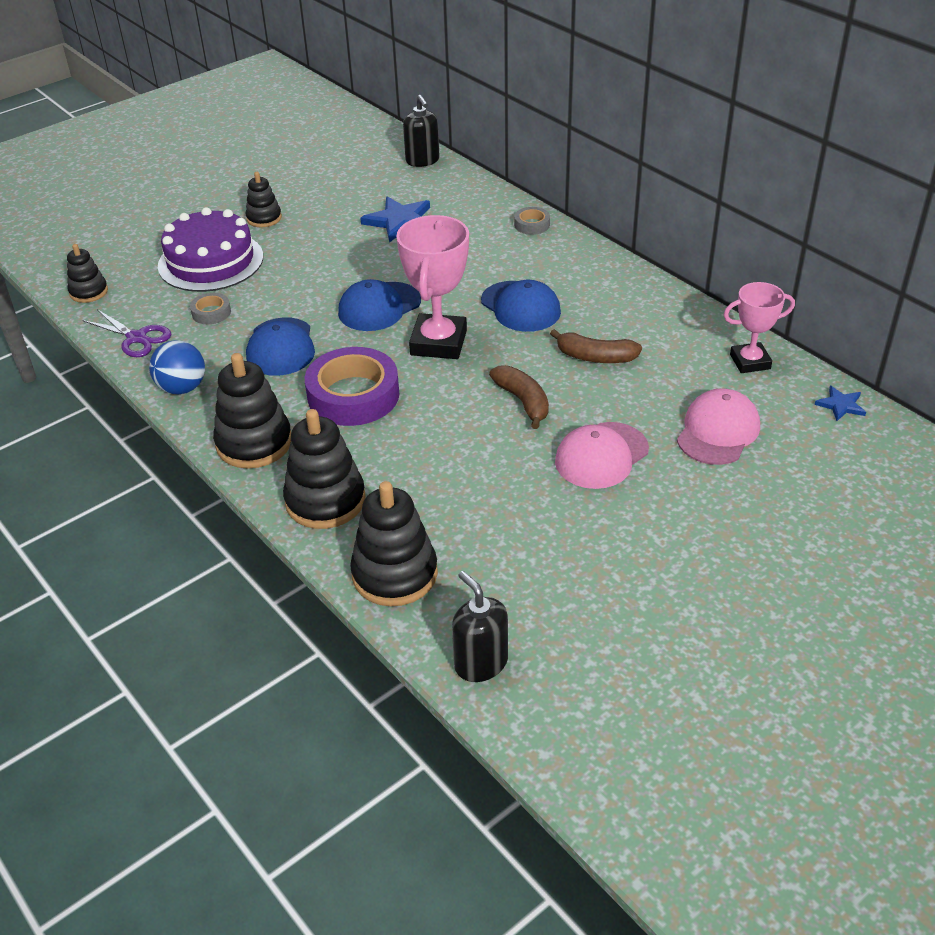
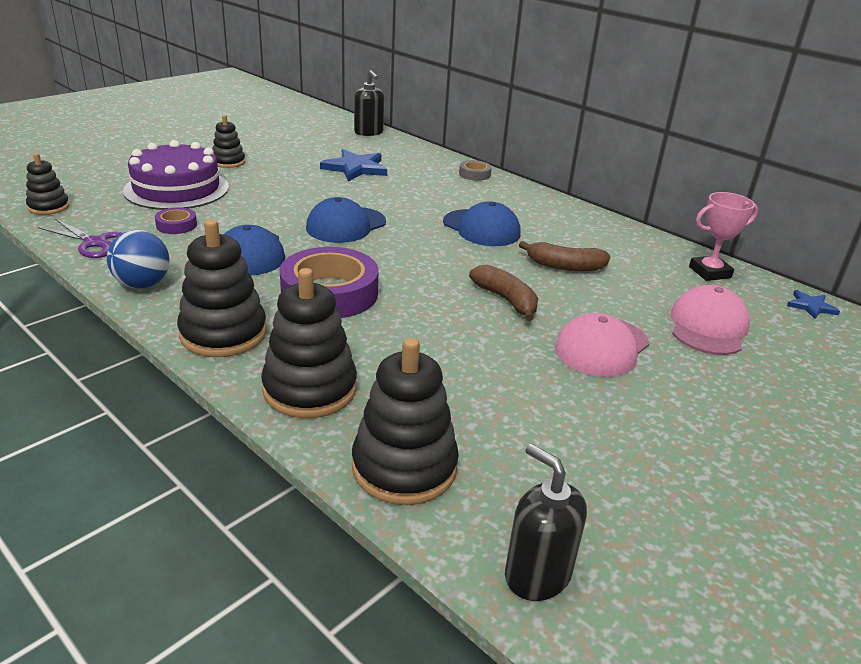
camera: 10 degrees left, 10 degrees down
grey tape [190,293,231,324] -> purple tape [155,207,197,234]
pink trophy [396,215,469,359] -> none

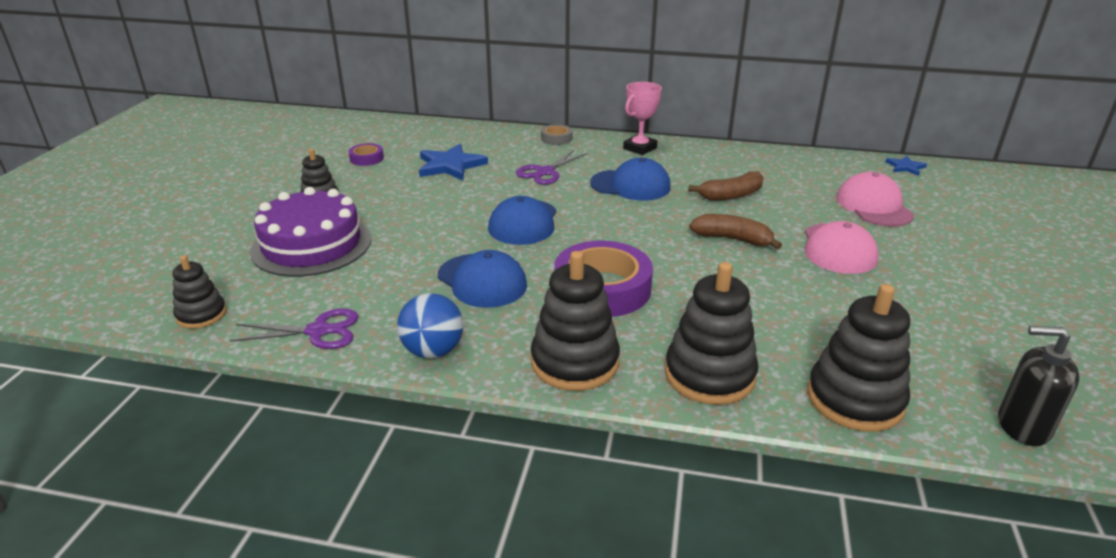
camera: 30 degrees left, 0 degrees up
purple tape [155,207,197,234] -> purple tape moved to [348,143,384,166]
black soap dispenser [354,70,384,136] -> none
pink trophy [689,192,758,281] -> pink trophy moved to [623,82,662,155]
none -> purple scissors [516,150,587,185]

